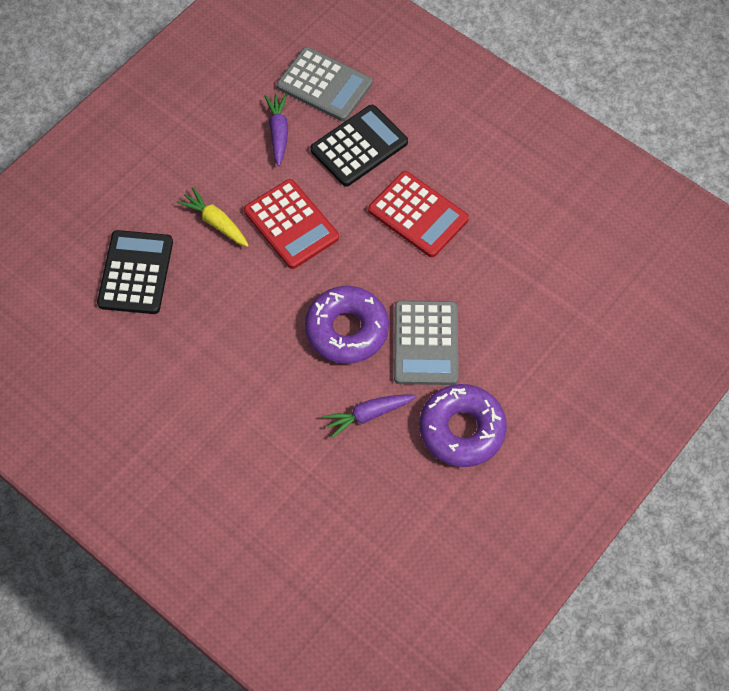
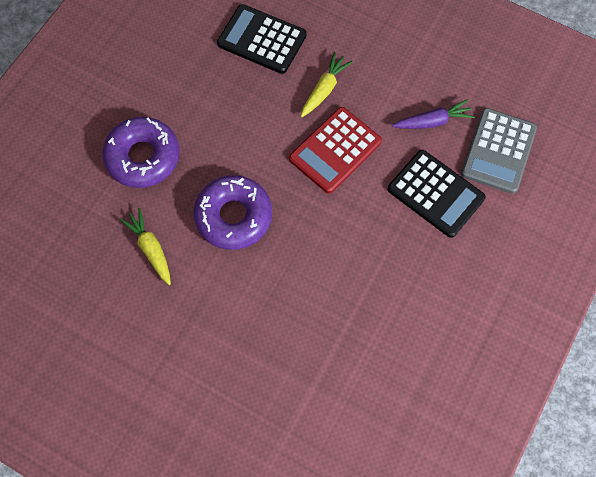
camera: 80 degrees right, 5 degrees up
black calculator [97,230,173,314] -> black calculator turned 150 degrees counterclockwise [217,4,307,74]
purple carrot [322,394,416,439] -> yellow carrot [119,208,171,285]
red calculator [368,171,469,257] -> none
grey calculator [394,300,459,385] -> none
purple donut [419,384,507,467] -> purple donut moved to [102,117,180,188]

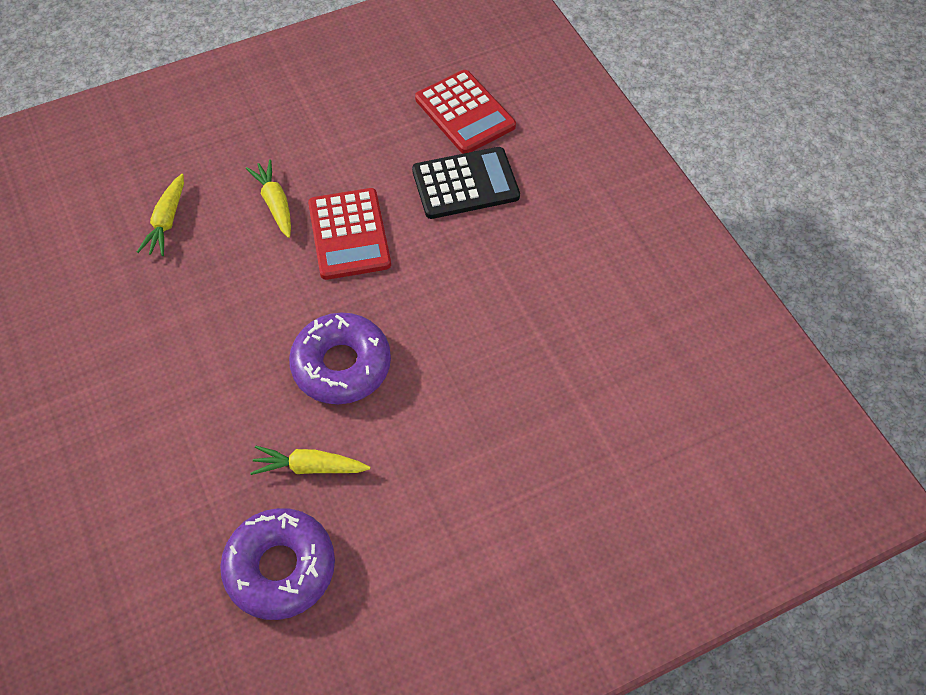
camera: 55 degrees left, 10 degrees down
purple donut [102,117,180,188] -> purple donut moved to [220,508,335,620]
black calculator [217,4,307,74] -> yellow carrot [137,174,184,256]
purple carrot [392,99,475,129] -> none
grey calculator [461,108,537,194] -> red calculator [415,70,516,154]

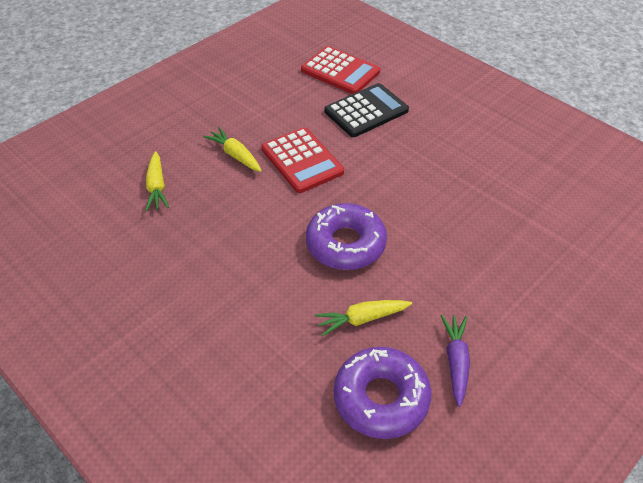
camera: 20 degrees left, 10 degrees down
none -> purple carrot [440,315,470,407]

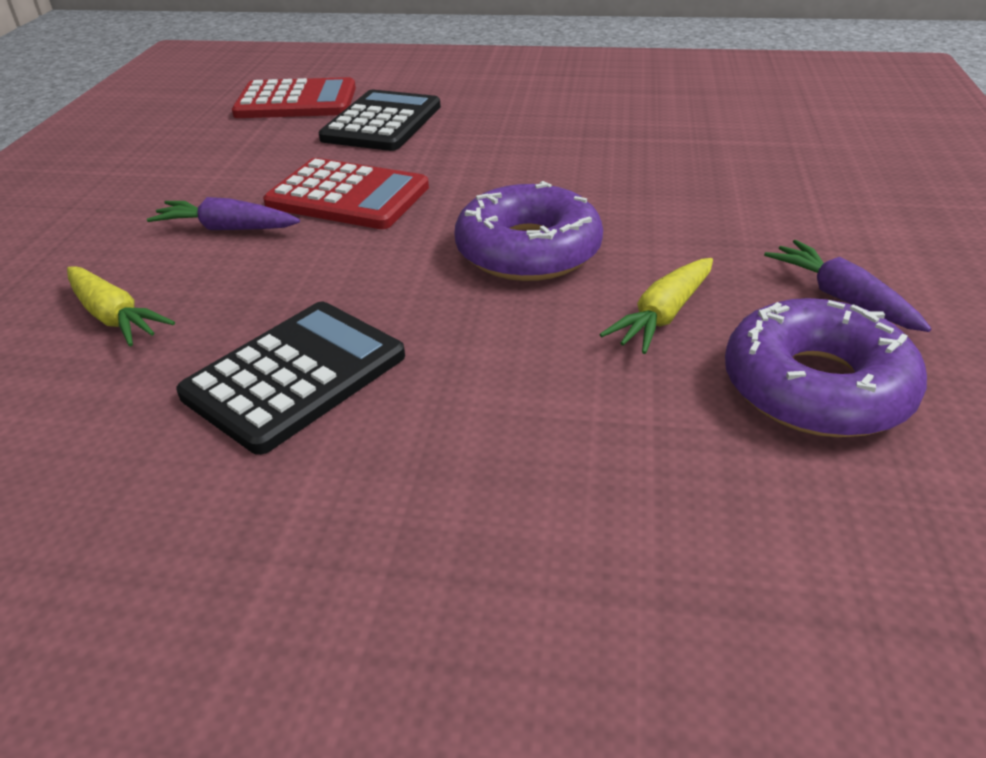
camera: 35 degrees left, 10 degrees down
yellow carrot [203,127,262,172] -> purple carrot [147,197,300,230]
none -> black calculator [176,302,405,455]

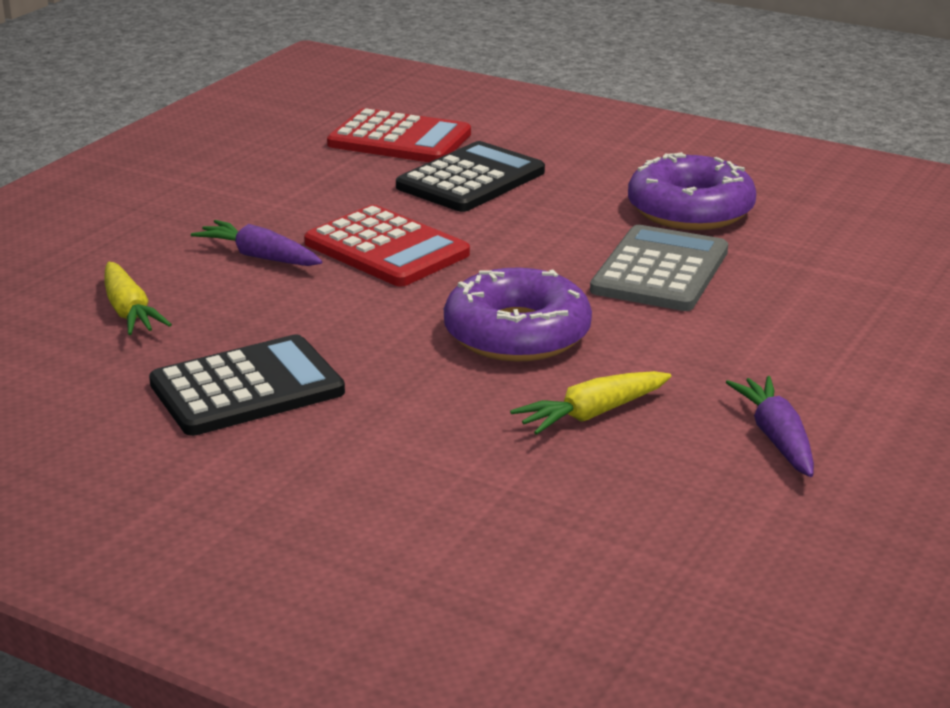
camera: 20 degrees right, 10 degrees down
purple donut [725,298,927,437] -> purple donut moved to [628,152,756,230]
none -> grey calculator [590,225,728,311]

